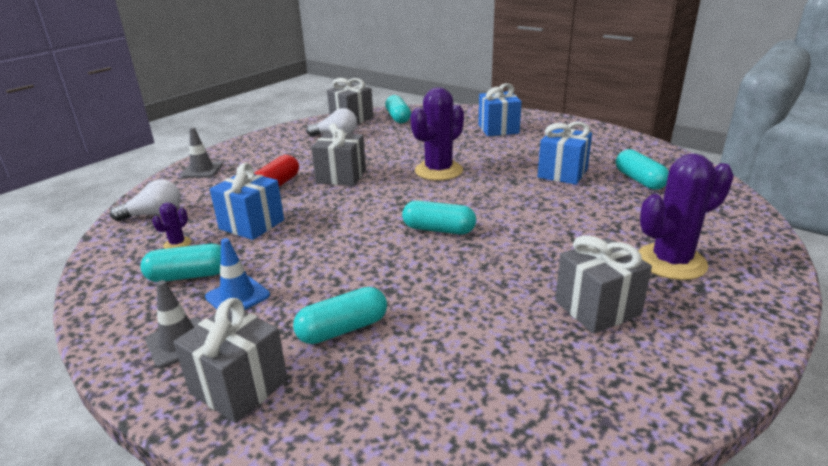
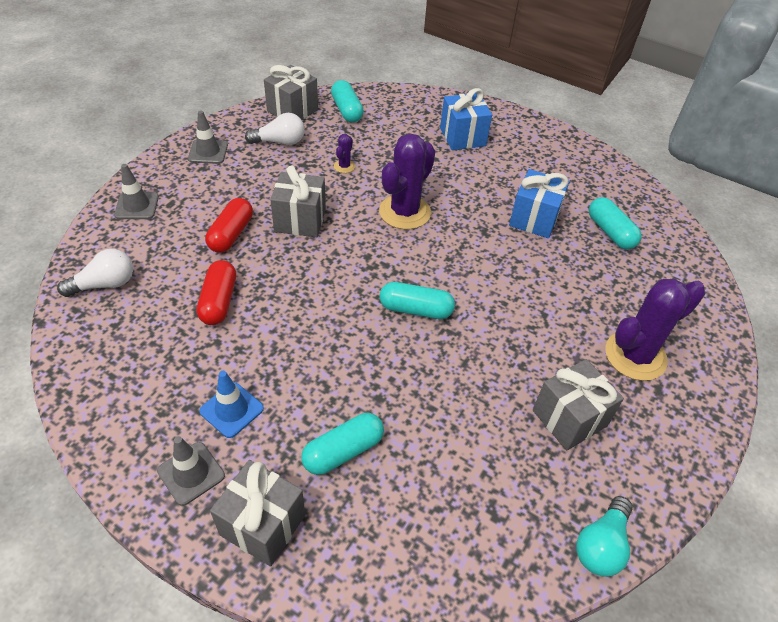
camera: 10 degrees left, 20 degrees up
turquoise capsule [140,244,221,282] -> none
purple cactus [152,202,191,249] -> purple cactus moved to [334,134,355,173]
blue gift [210,163,284,240] -> red capsule [197,260,236,325]
none -> grey traffic cone [188,111,228,164]
none -> turquoise light bulb [576,496,633,577]

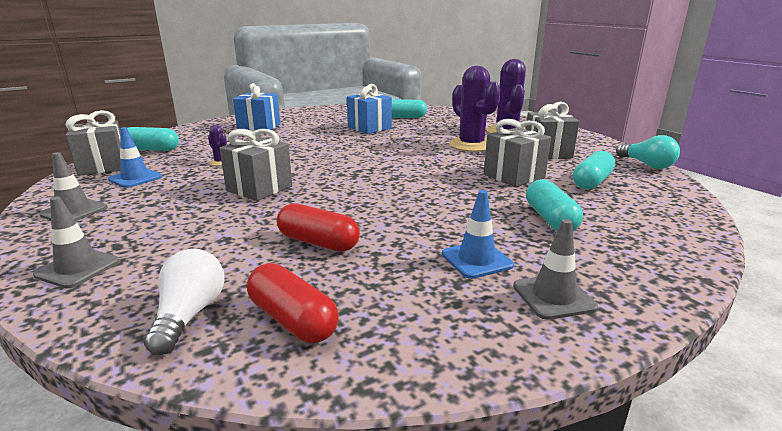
camera: 60 degrees left, 25 degrees down
red capsule [205,198,253,253] -> red capsule moved to [247,263,339,343]
grey gift [210,460,305,567] -> grey gift moved to [484,119,551,187]
white light bulb [245,113,305,145] -> blue traffic cone [108,127,162,188]
purple cactus [379,133,435,229] -> purple cactus moved to [449,66,501,152]
turquoise capsule [380,282,455,319] -> turquoise capsule moved to [573,151,615,189]

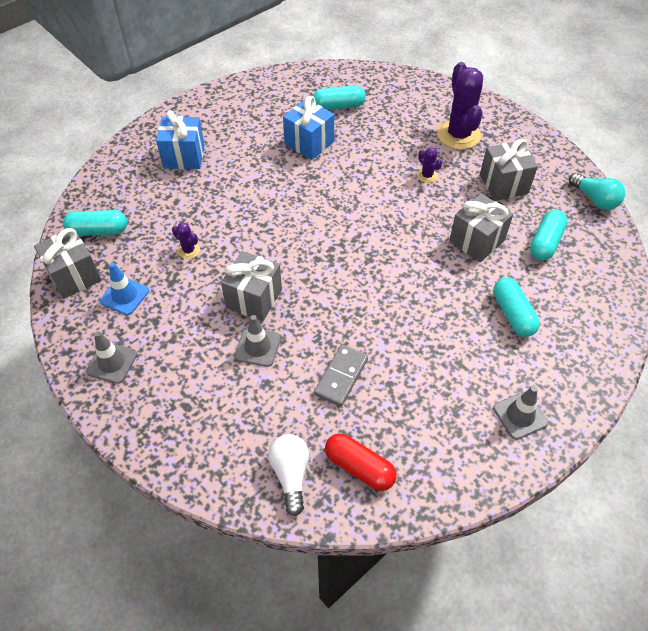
camera: 10 degrees left, 30 degrees up
grey traffic cone [33,197,120,288] -> grey traffic cone moved to [234,315,281,367]
red capsule [277,203,360,252] -> grey domino [314,345,368,407]
blue traffic cone [442,190,514,279] -> none
purple cactus [449,66,501,152] -> purple cactus [417,147,442,183], size x0.44

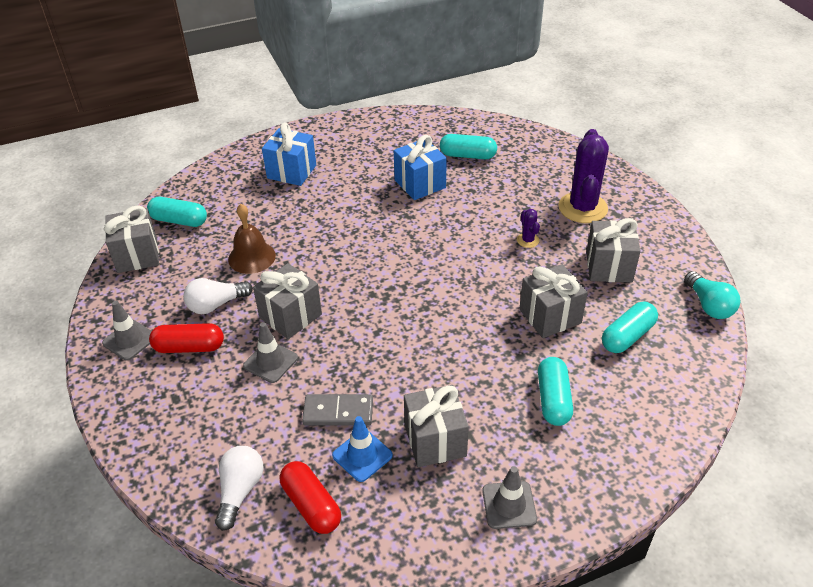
camera: 20 degrees right, 10 degrees down
blue traffic cone [100,262,149,315] -> blue traffic cone moved to [332,416,393,482]
purple cactus [172,222,200,259] -> brown bell [228,204,276,274]
grey domino [314,345,368,407] -> grey domino turned 45 degrees clockwise [302,394,373,426]
none -> red capsule [149,323,224,353]
none -> white light bulb [183,278,253,314]
none -> grey gift [404,385,469,467]

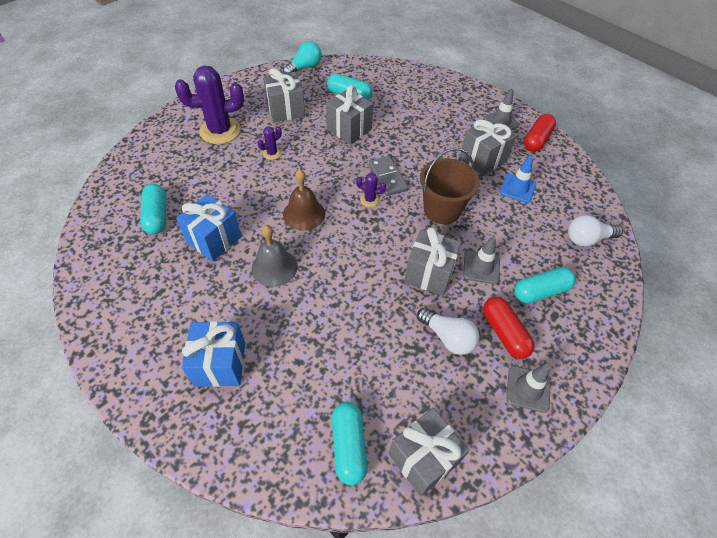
camera: 115 degrees left, 10 degrees up
brown bell [228,204,276,274] -> brown bell moved to [283,169,325,231]
red capsule [280,461,341,534] -> red capsule moved to [524,114,556,152]
grey domino [302,394,373,426] -> grey domino moved to [369,156,408,196]
turquoise capsule [538,357,573,426] -> turquoise capsule moved to [514,267,576,303]
none -> grey bell [252,225,298,287]
none -> purple cactus [356,173,386,207]
none -> brown bucket [420,148,480,224]

